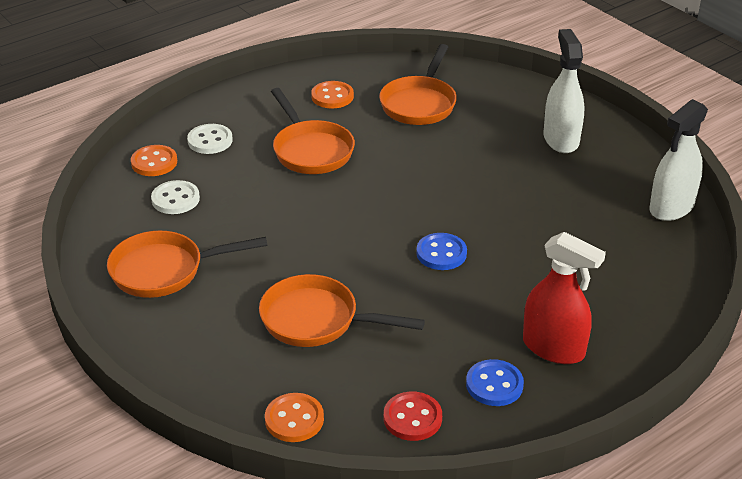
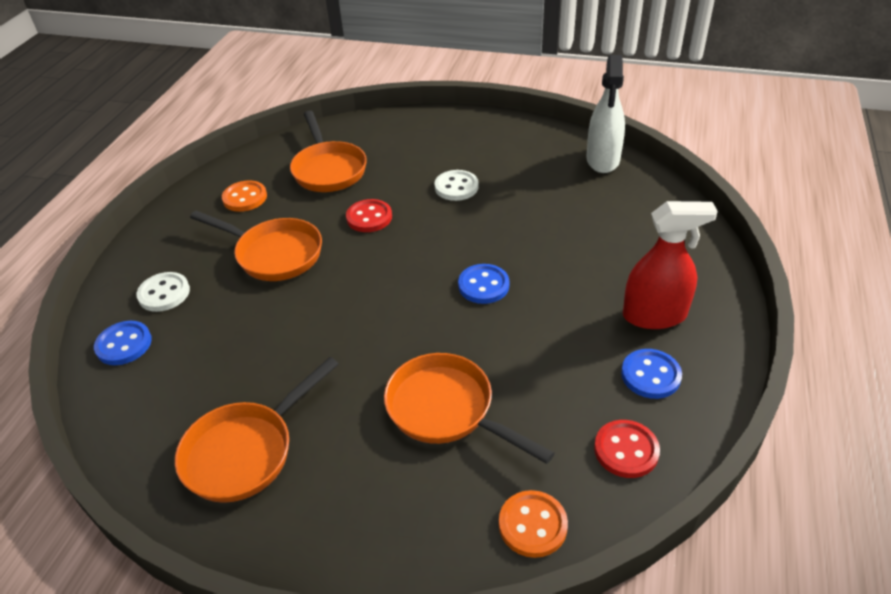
camera: 35 degrees left, 5 degrees up
orange button [131,145,177,176] -> blue button [94,321,152,365]
white button [151,180,200,214] -> white button moved to [434,170,479,201]
orange pan [259,274,425,347] -> orange pan turned 60 degrees clockwise [384,353,554,464]
white spray bottle [544,29,584,153] -> none
none -> red button [346,199,392,232]

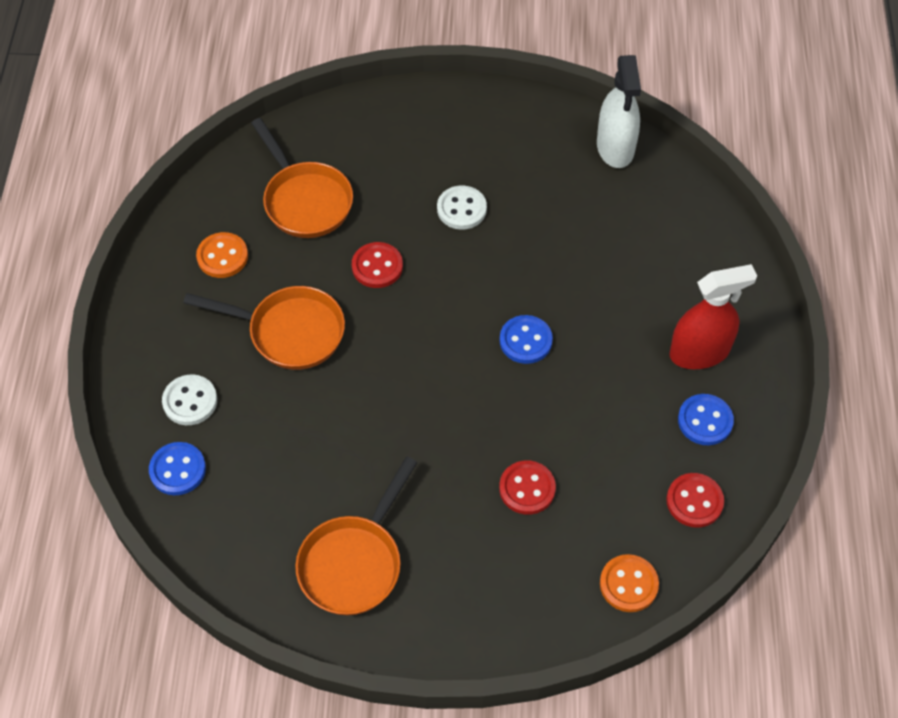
camera: 15 degrees left, 15 degrees up
orange pan [384,353,554,464] -> red button [499,461,556,515]

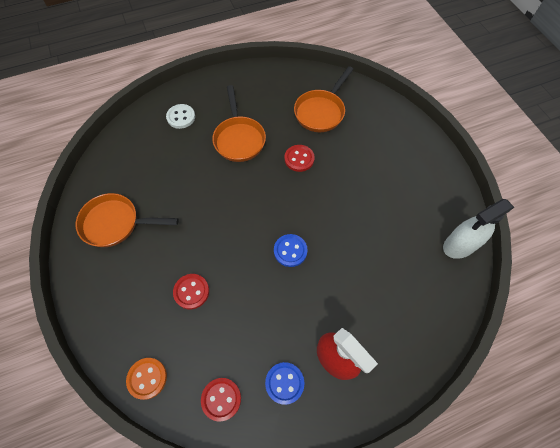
camera: 65 degrees right, 5 degrees up
blue button [149,442,206,495] -> none
orange button [196,232,248,278] -> none
white button [437,185,487,230] -> none

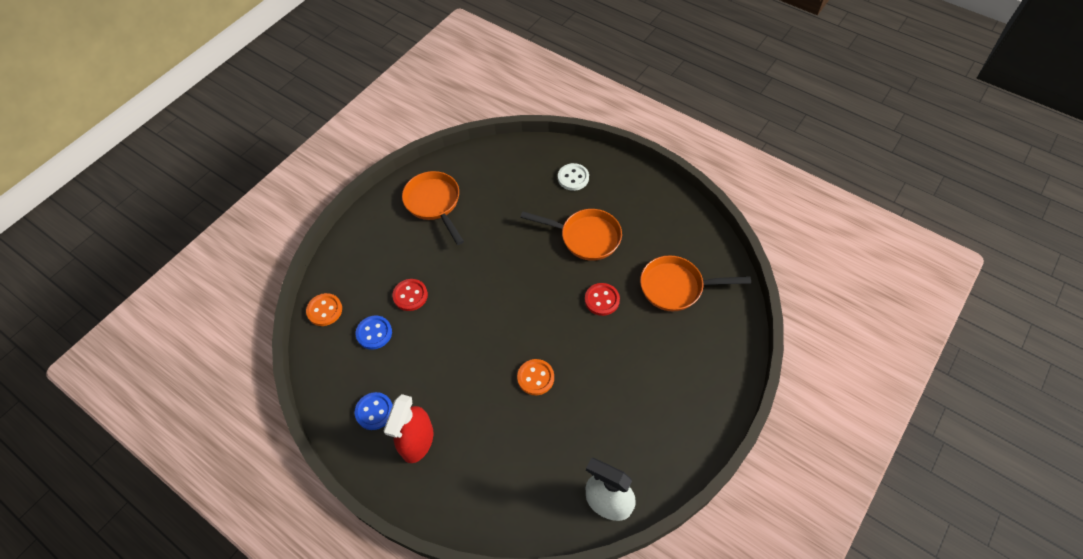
camera: 60 degrees right, 5 degrees down
red button [201,378,241,422] -> none
orange pan [212,85,266,162] -> orange pan turned 120 degrees counterclockwise [520,209,622,261]
blue button [274,234,308,267] -> blue button moved to [356,316,392,350]
none -> orange button [517,359,554,395]

